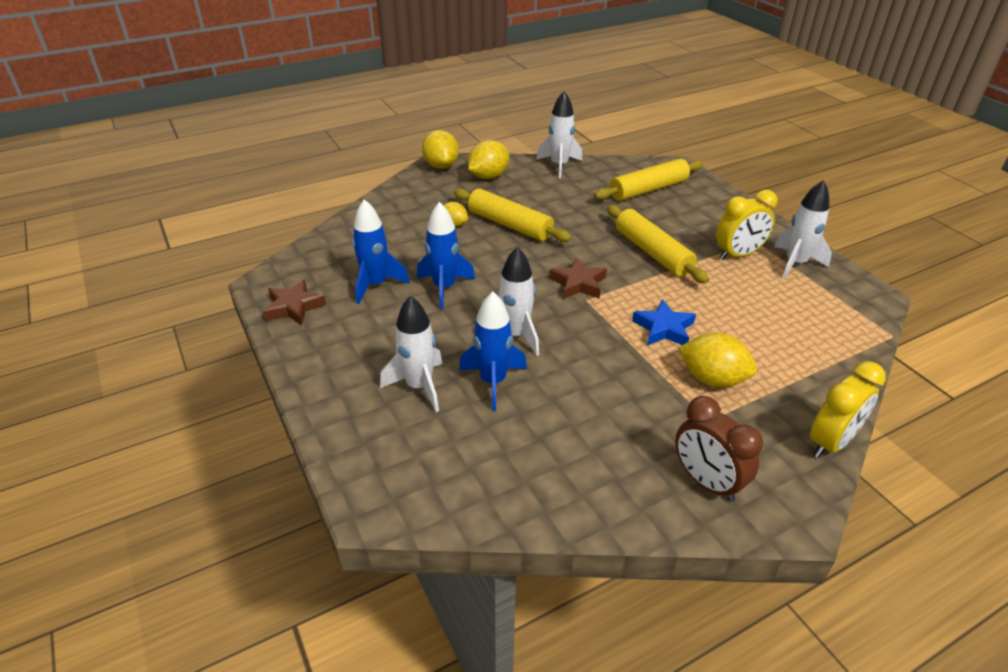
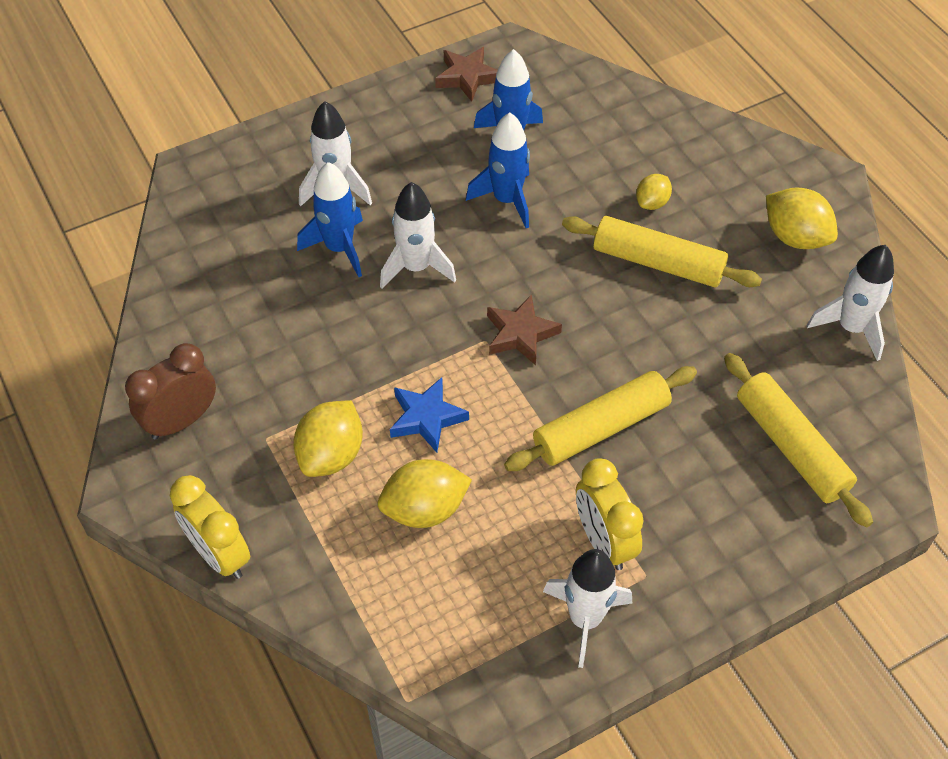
camera: 90 degrees right, 15 degrees up
yellow lemon [422,130,459,169] -> yellow lemon moved to [378,459,472,528]
yellow rolling pin [454,189,572,242] -> yellow rolling pin turned 75 degrees clockwise [562,216,762,287]

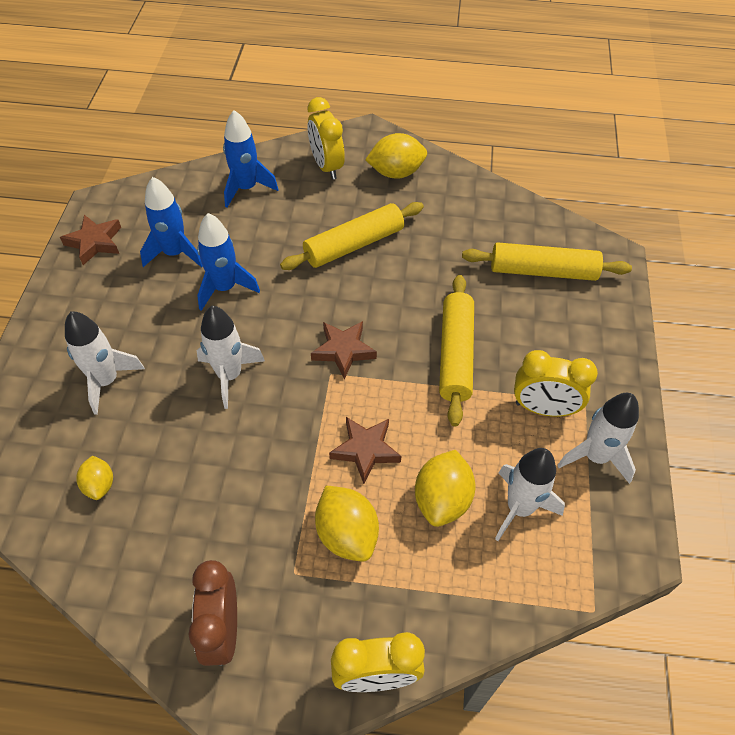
camera: 55 degrees left, 0 degrees up
blue rocket [297,162,363,277] -> blue rocket moved to [223,110,279,207]
blue star [390,377,469,453] -> brown star [329,417,401,484]
yellow lemon [636,174,672,210] -> yellow lemon moved to [76,456,113,500]
white rocket [807,245,894,361] -> white rocket moved to [495,448,565,541]
none -> yellow clock [308,97,345,180]

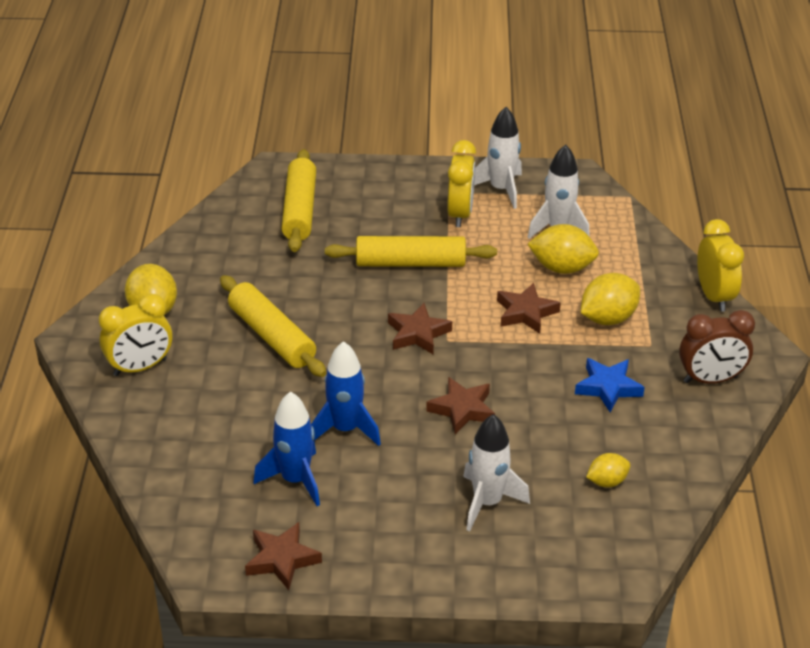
camera: 95 degrees left, 15 degrees down
white rocket [197,306,265,409] -> brown star [426,377,495,434]
blue rocket [223,110,279,207] -> none
none -> blue star [575,358,645,412]

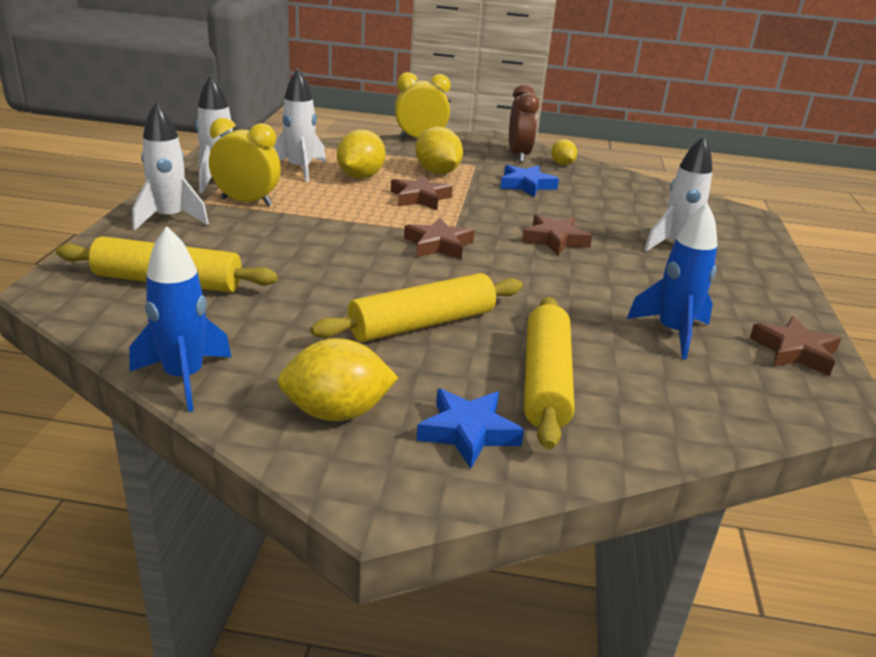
camera: 85 degrees left, 10 degrees down
yellow clock [99,294,172,376] -> blue star [416,389,524,468]
blue rocket [311,341,381,446] -> blue rocket moved to [129,226,232,412]
yellow rolling pin [325,236,497,267] -> yellow rolling pin moved to [524,297,575,450]
yellow lemon [586,453,631,487] -> yellow lemon moved to [551,139,577,165]
none -> white rocket [132,102,209,231]

